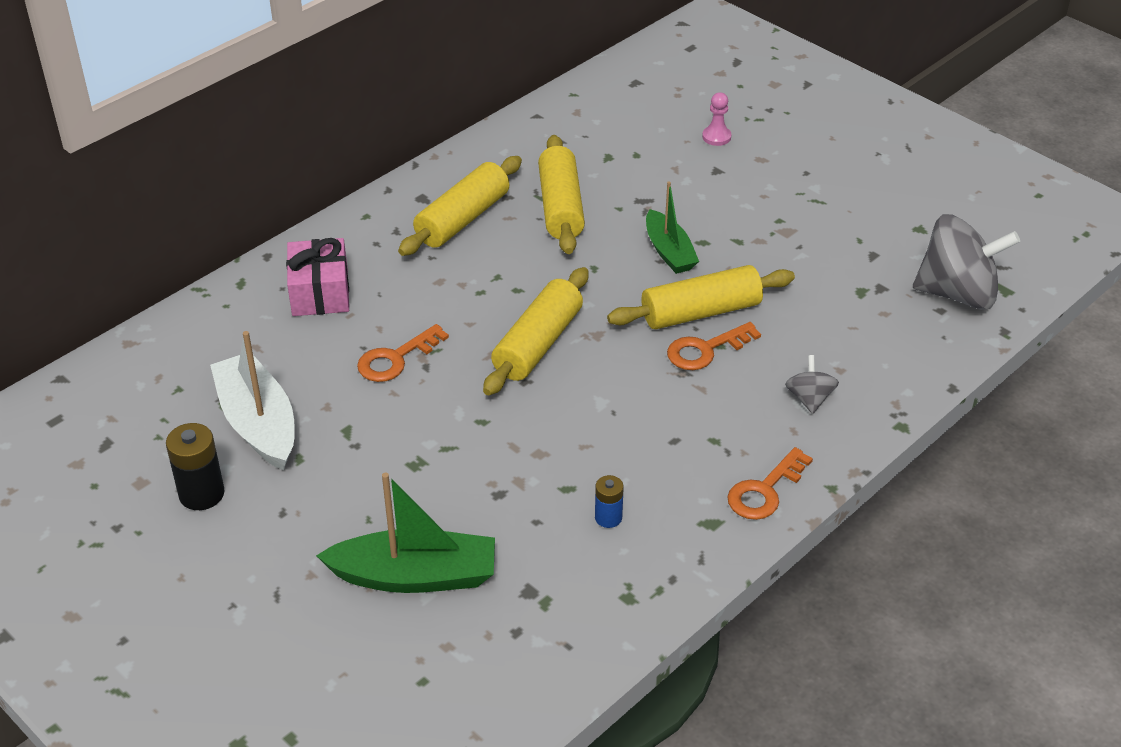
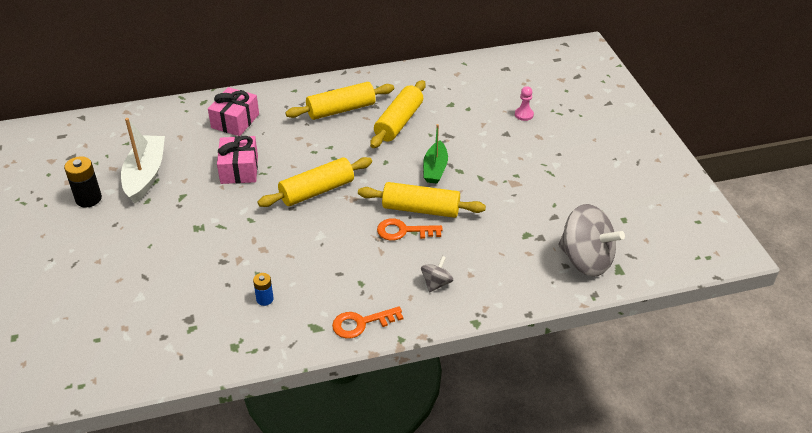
camera: 30 degrees right, 0 degrees up
green boat [316,472,495,593] -> none
orange key [357,324,449,382] -> pink gift [217,136,258,184]

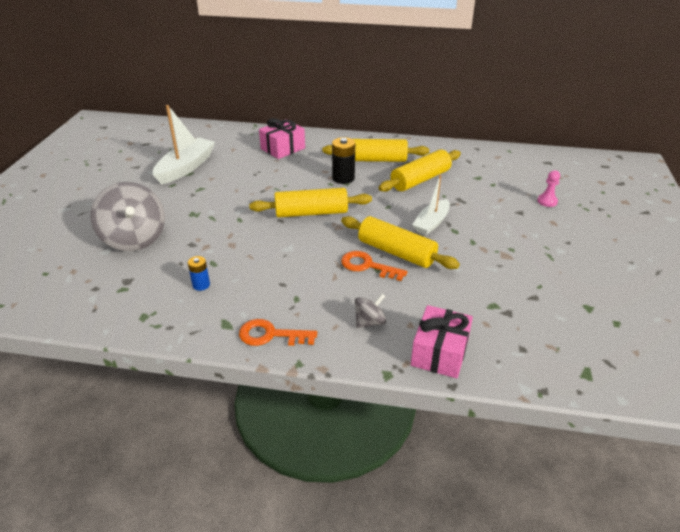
camera: 25 degrees right, 5 degrees down
black battery [64,156,102,207] -> black battery moved to [332,137,355,184]
pink gift [217,136,258,184] -> pink gift moved to [411,305,473,378]
green boat [423,124,448,184] -> white boat [412,175,450,235]
grey spinning top [558,204,625,277] -> grey spinning top moved to [90,182,165,251]

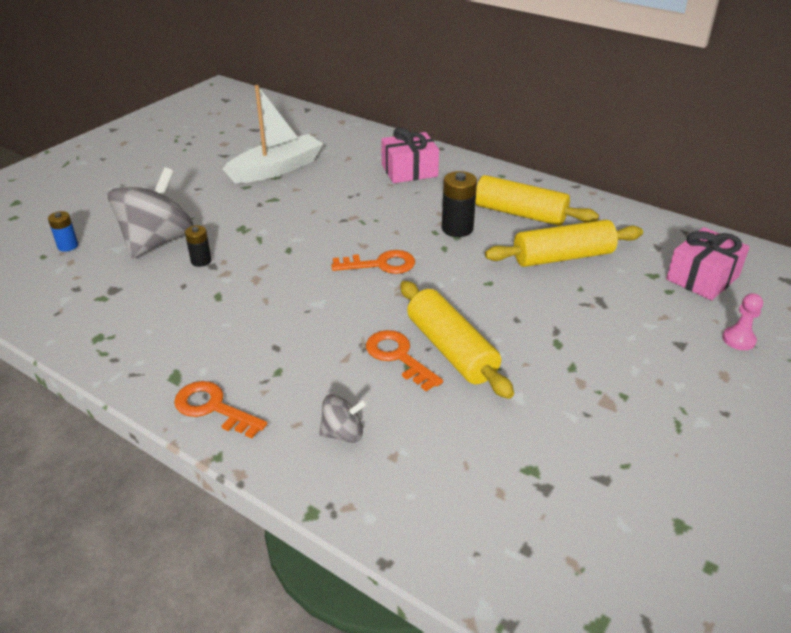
camera: 25 degrees right, 0 degrees up
grey spinning top [90,182,165,251] -> grey spinning top turned 150 degrees counterclockwise [108,167,193,258]
blue battery [188,256,210,291] -> blue battery moved to [48,211,78,252]
yellow rolling pin [249,188,372,217] -> orange key [331,250,415,274]
pink gift [411,305,473,378] -> pink gift moved to [666,227,750,300]
white boat [412,175,450,235] -> none
none -> black battery [185,225,212,267]

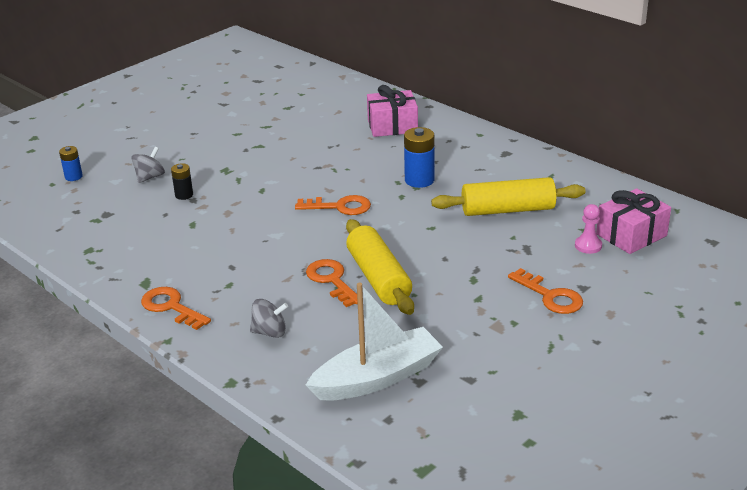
camera: 10 degrees right, 5 degrees down
grey spinning top [108,167,193,258] -> grey spinning top [131,147,165,183], size x0.47
white boat [223,85,323,183] -> white boat moved to [306,283,443,401]
black battery [442,171,477,237] -> blue battery [404,127,434,188]
yellow rolling pin [475,175,599,226] -> none
pink pawn [722,293,763,350] -> pink pawn moved to [575,204,602,254]
none -> orange key [508,268,583,314]

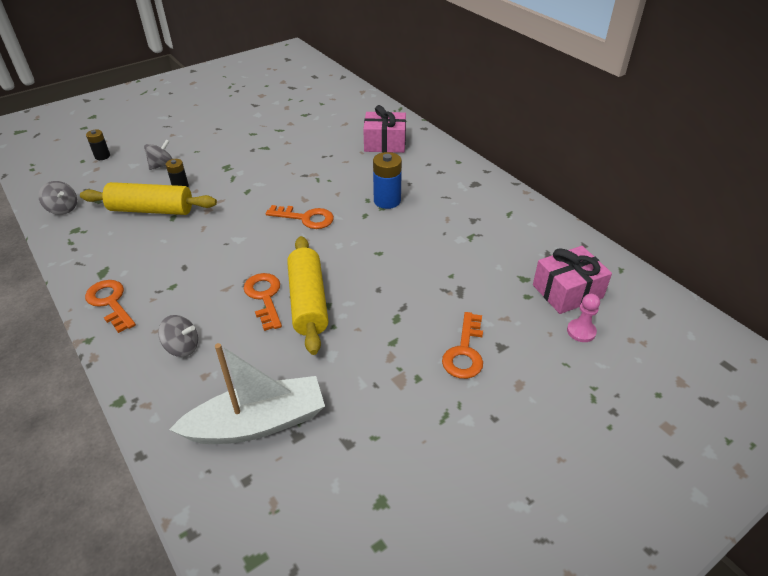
camera: 10 degrees right, 10 degrees up
blue battery [59,146,83,181] -> black battery [86,129,110,160]
yellow rolling pin [431,177,586,216] -> yellow rolling pin moved to [80,182,217,215]
orange key [508,268,583,314] -> orange key turned 45 degrees clockwise [442,312,483,379]
pink pawn [575,204,602,254] -> pink pawn moved to [567,294,600,342]
none -> grey spinning top [38,181,77,215]

